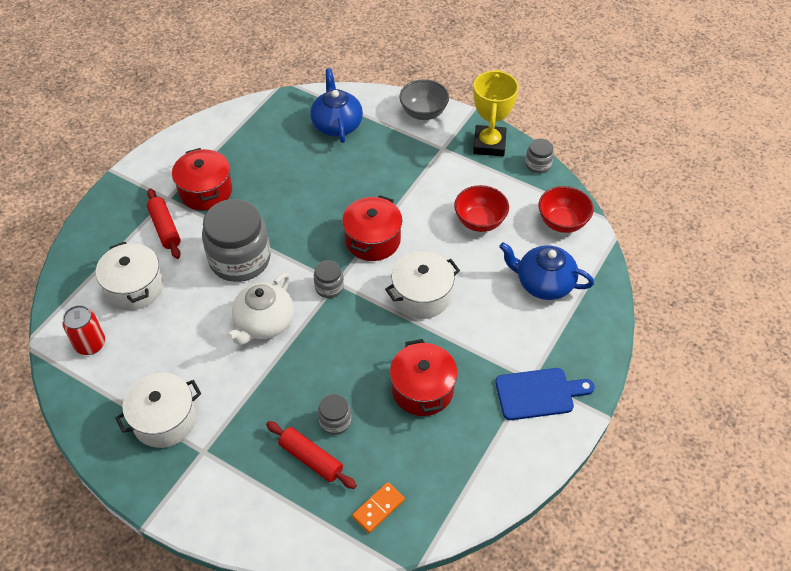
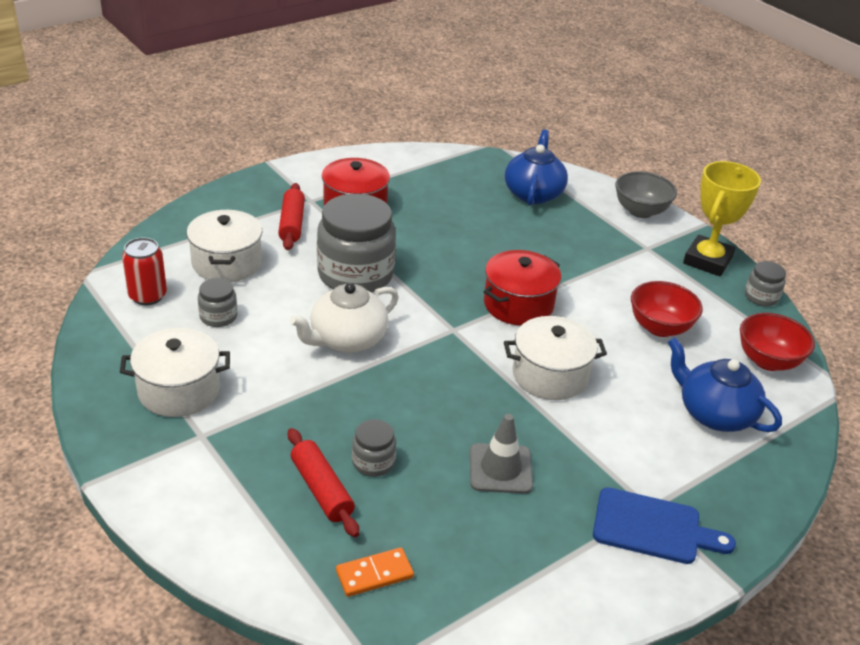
camera: 20 degrees right, 15 degrees down
grey jar [314,260,344,298] -> grey jar moved to [198,278,237,327]
red pot [390,339,458,416] -> grey traffic cone [470,414,533,494]

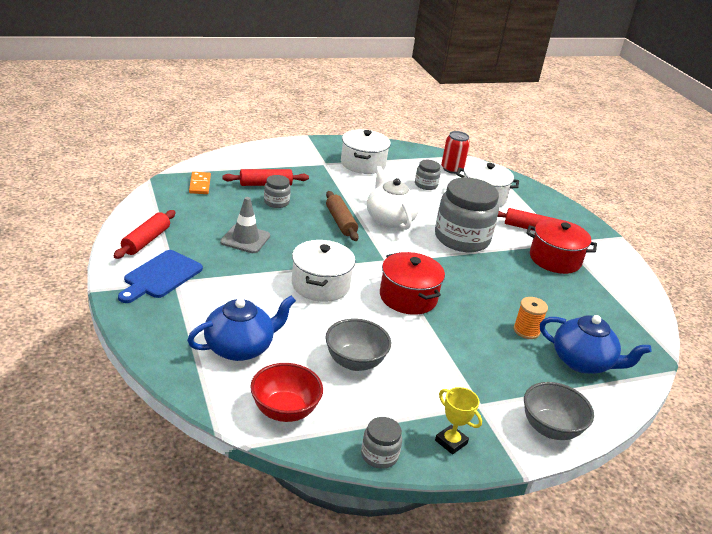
camera: 105 degrees right, 5 degrees down
red bowl [631,281,703,337] -> grey bowl [325,319,391,371]
yellow trophy [683,161,761,276] -> yellow trophy [435,387,482,455], size x0.54
none -> red rolling pin [114,210,176,259]
none -> brown rolling pin [326,191,359,241]
none -> orange spool [514,297,548,339]

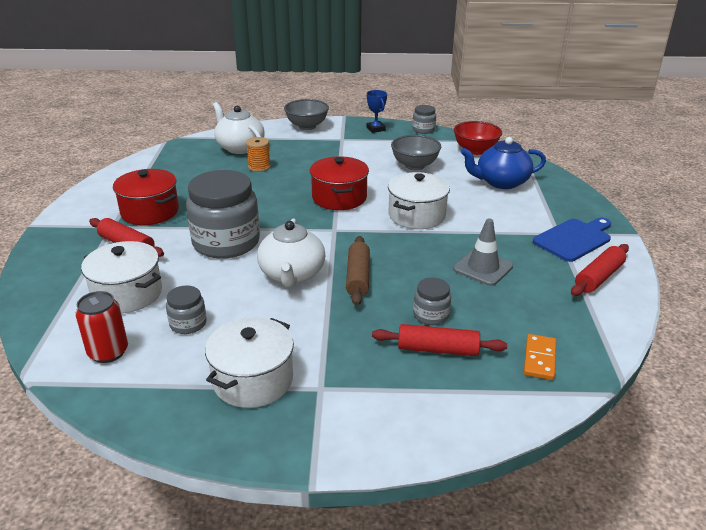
camera: 155 degrees left, 0 degrees up
yellow trophy [435,387,482,455] -> blue trophy [366,90,387,133]
blue teapot [540,315,652,374] -> white teapot [213,102,265,154]

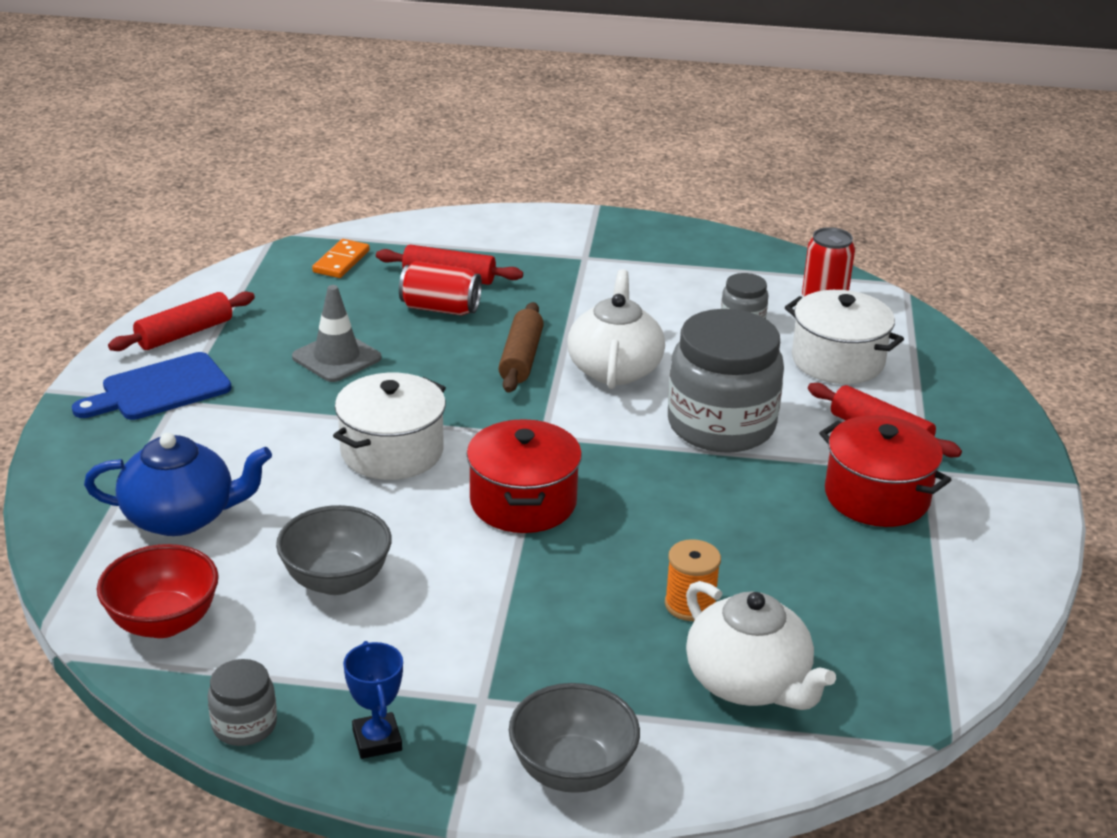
camera: 175 degrees left, 0 degrees up
white pot [205,317,294,408] -> none
grey jar [413,278,451,325] -> red can [399,261,482,315]

